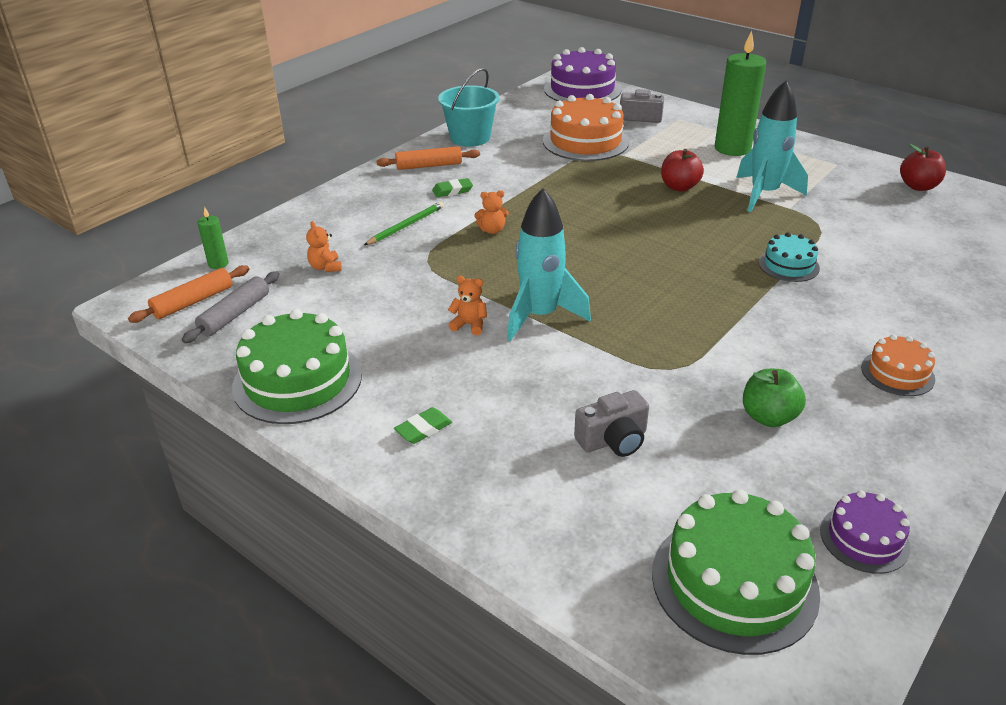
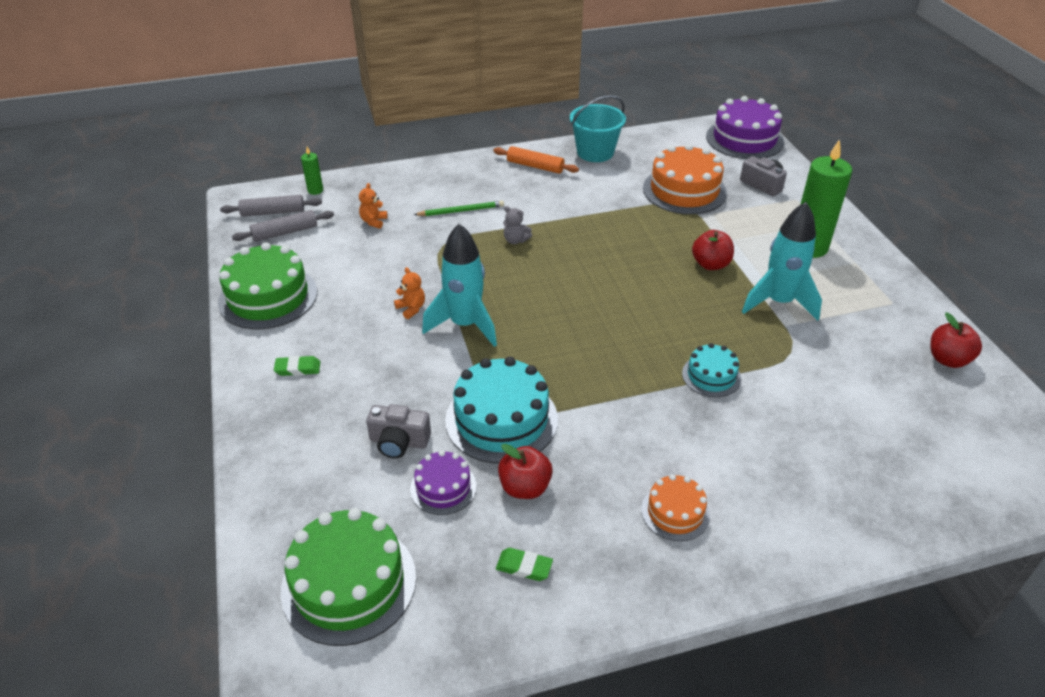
camera: 35 degrees right, 5 degrees up
orange rolling pin [128,265,249,323] -> grey rolling pin [220,195,322,217]
green eraser [432,178,473,197] -> green eraser moved to [496,548,553,581]
orange teddy bear [474,190,509,234] -> grey teddy bear [503,206,532,244]
green apple [743,369,806,427] -> red apple [498,444,553,499]
purple cake [820,490,910,574] -> purple cake moved to [410,450,477,515]
none -> turquoise cake [445,357,558,464]

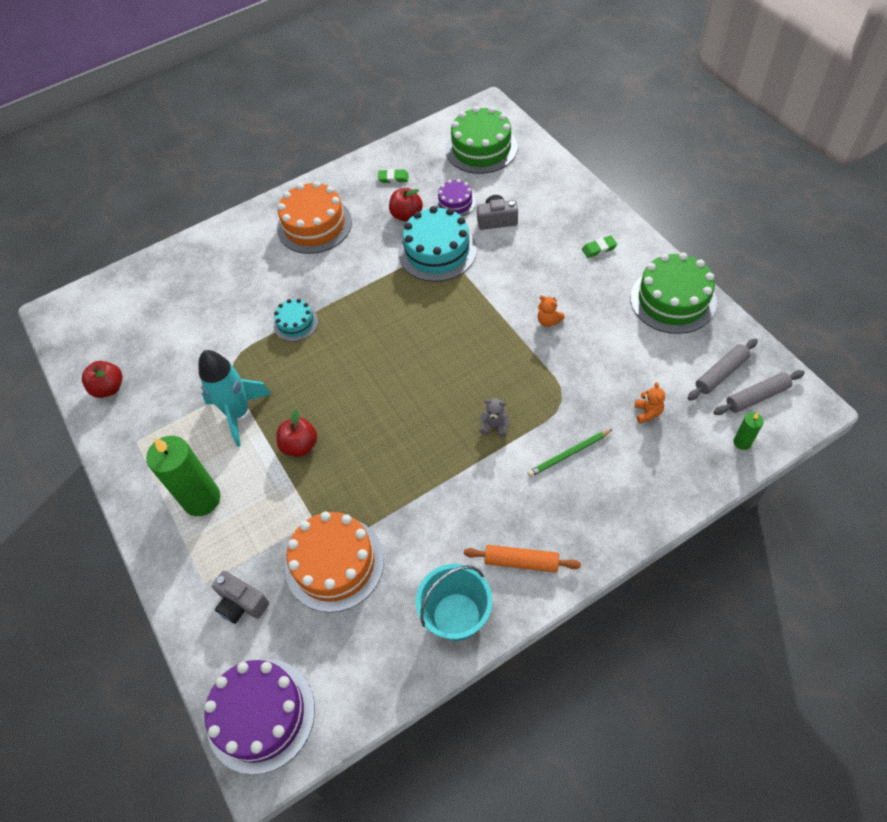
camera: 170 degrees right, 15 degrees up
turquoise rocket [422,224,497,347] -> none
orange cake [641,474,710,541] -> orange cake [277,181,352,254], size x1.83

